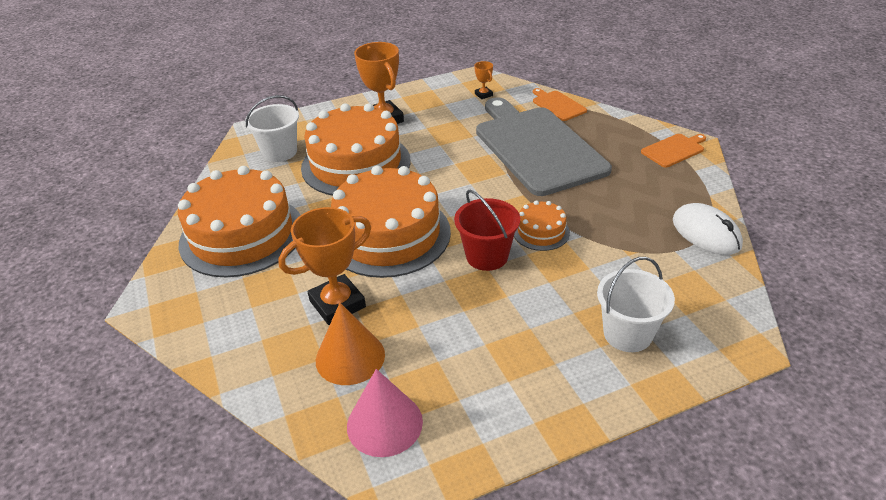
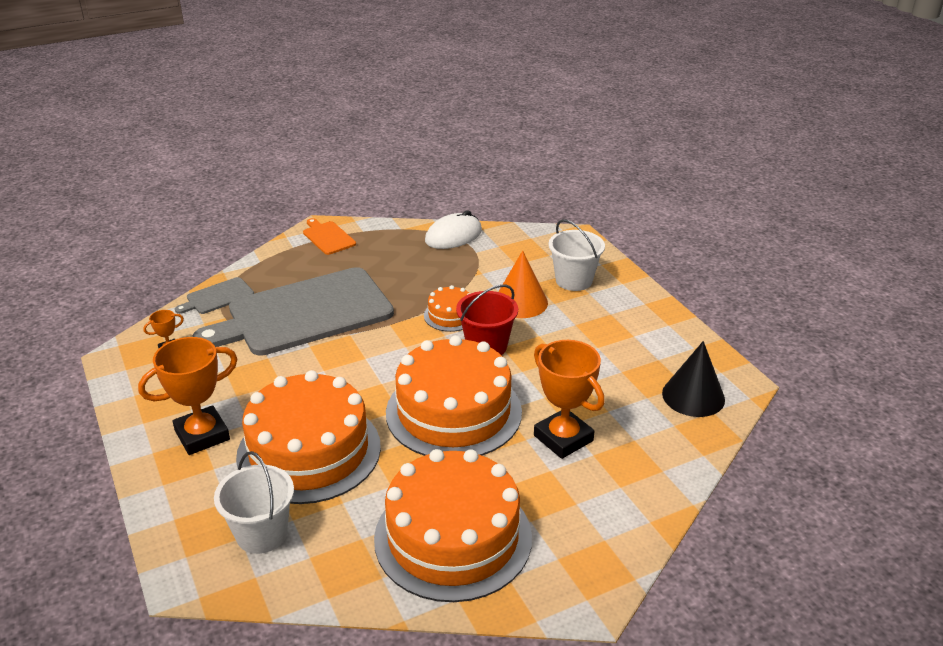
camera: 95 degrees left, 5 degrees down
orange cone [316,303,385,385] -> orange cone moved to [498,250,548,318]
pink cone [347,369,423,457] -> black cone [662,341,725,417]
orange cutting board [533,88,587,121] -> grey cutting board [175,277,254,314]

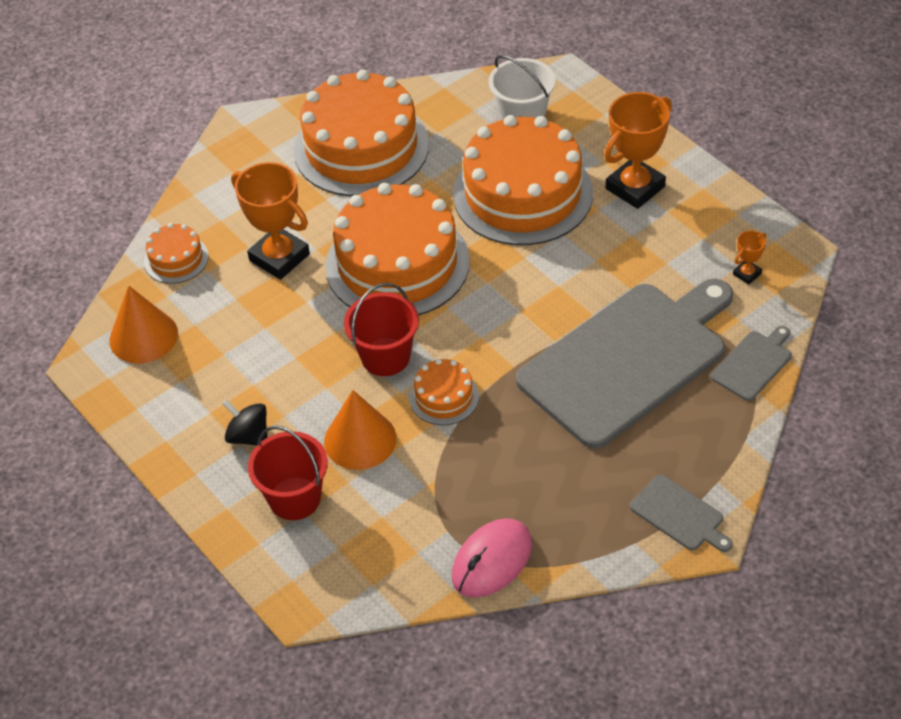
camera: 170 degrees right, 15 degrees up
orange cutting board [303,218,356,255] -> grey cutting board [630,475,733,552]
white mouse [425,211,482,249] -> pink mouse [452,518,532,598]
white bucket [549,219,605,291] -> red bucket [248,426,328,520]
black cone [662,341,725,417] -> orange cone [109,286,178,364]
none -> orange cake [144,223,209,284]
none -> black spinning top [222,399,268,446]

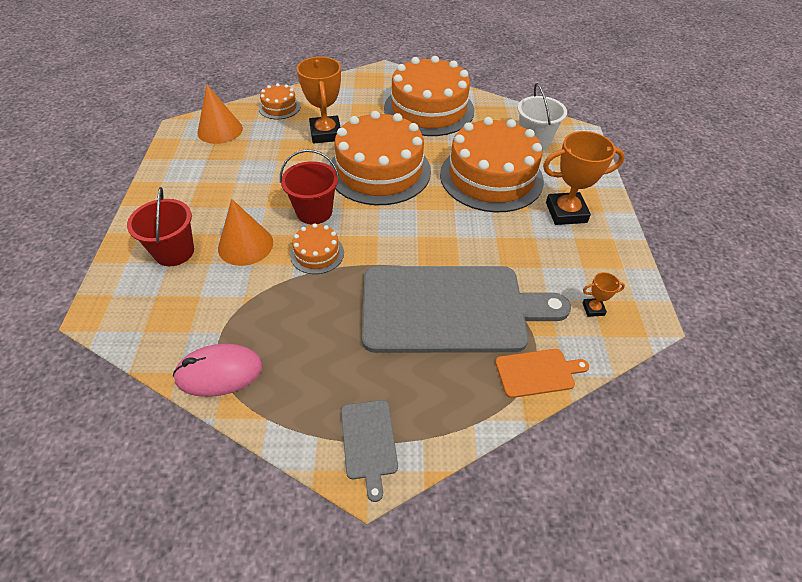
camera: 35 degrees right, 0 degrees up
black spinning top [222,399,268,446] -> none
grey cutting board [710,326,792,401] -> orange cutting board [495,349,589,398]

